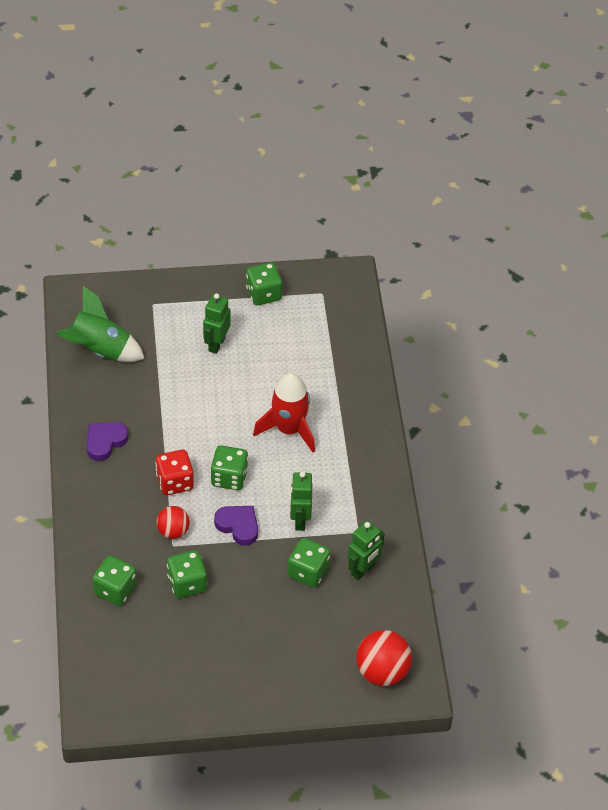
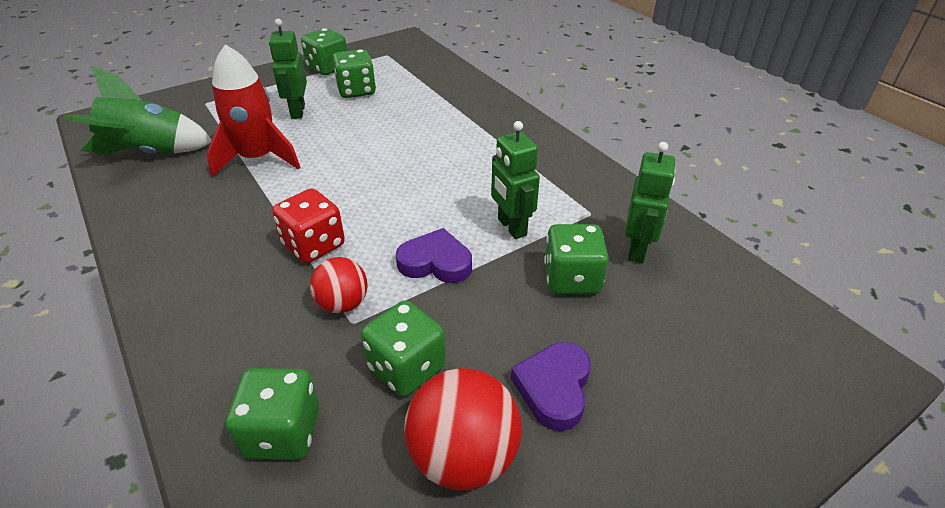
camera: 25 degrees left, 10 degrees down
purple heart [87,422,128,461] -> purple heart moved to [511,342,591,431]
green dice [211,445,248,490] -> green dice moved to [333,49,376,98]
red rocket [253,373,315,452] -> red rocket moved to [206,44,300,177]
red ball [356,630,412,686] -> red ball moved to [404,368,522,491]

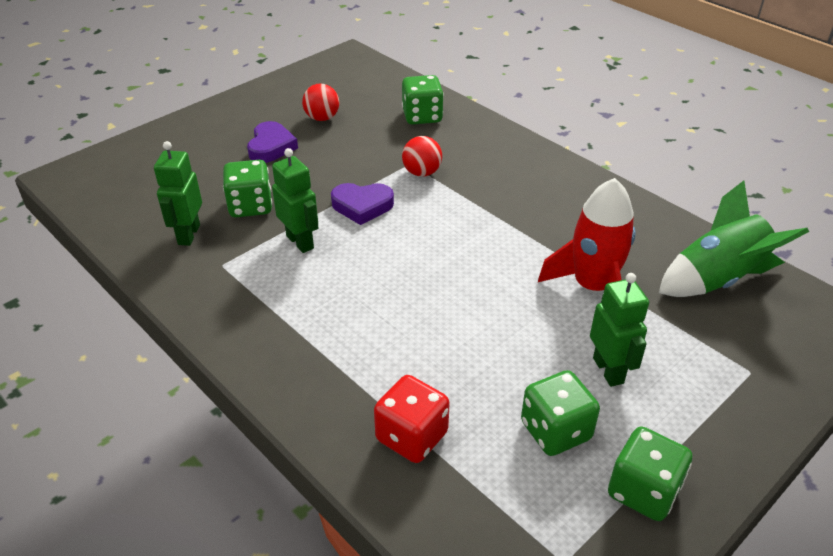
camera: 170 degrees right, 0 degrees up
red dice [272,188,345,263] -> red dice moved to [374,375,450,463]
green dice [361,301,446,397] -> none
red ball [404,368,522,491] -> red ball [302,83,339,121], size x0.62

